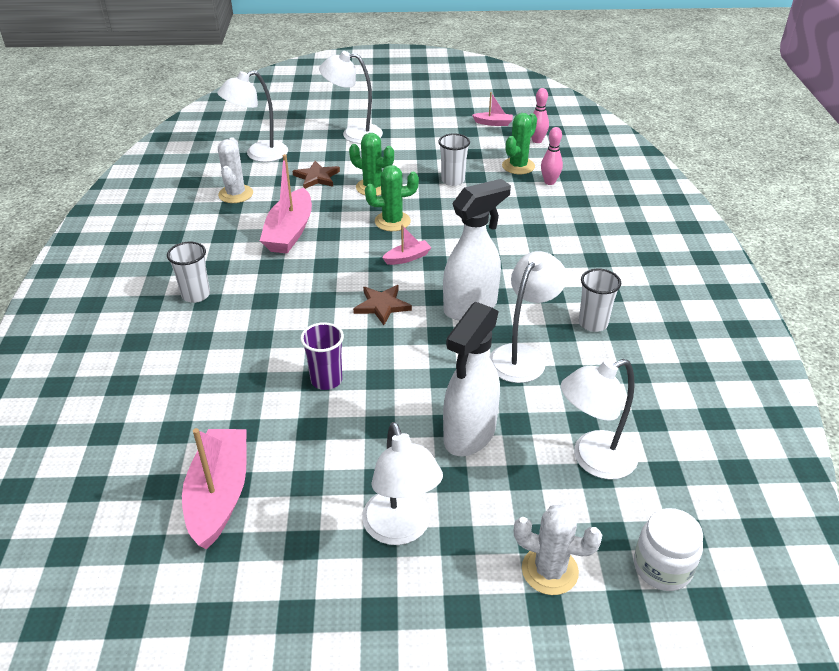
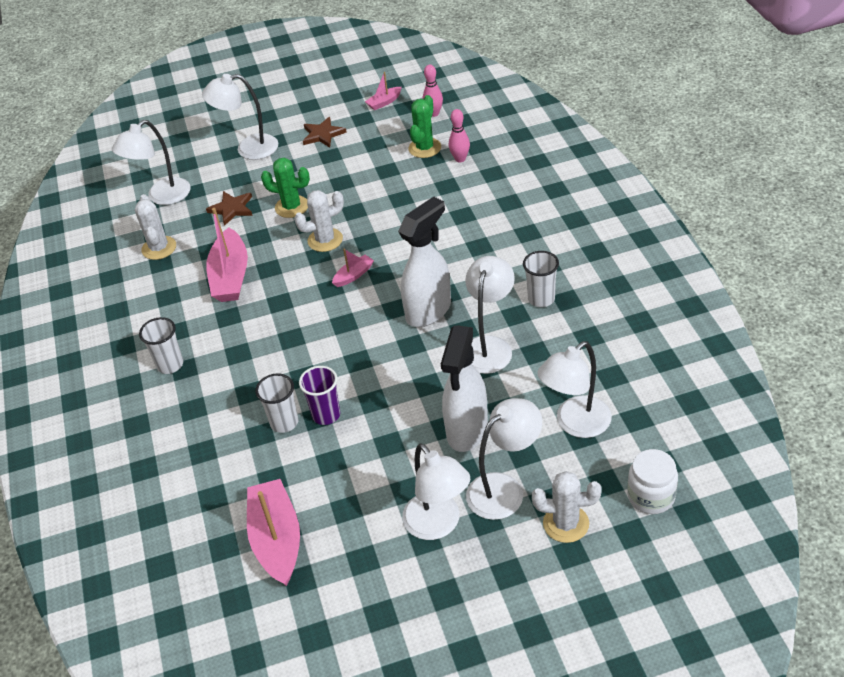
camera: 10 degrees left, 5 degrees up
brown star [353,285,412,325] -> brown star moved to [303,117,347,148]
green cactus [365,165,419,231] -> white cactus [294,190,344,252]
white cup [438,134,470,186] -> white cup moved to [255,373,298,433]
pink boat [472,92,513,126] -> pink boat turned 150 degrees clockwise [365,72,402,110]
none -> white lamp [466,398,542,520]

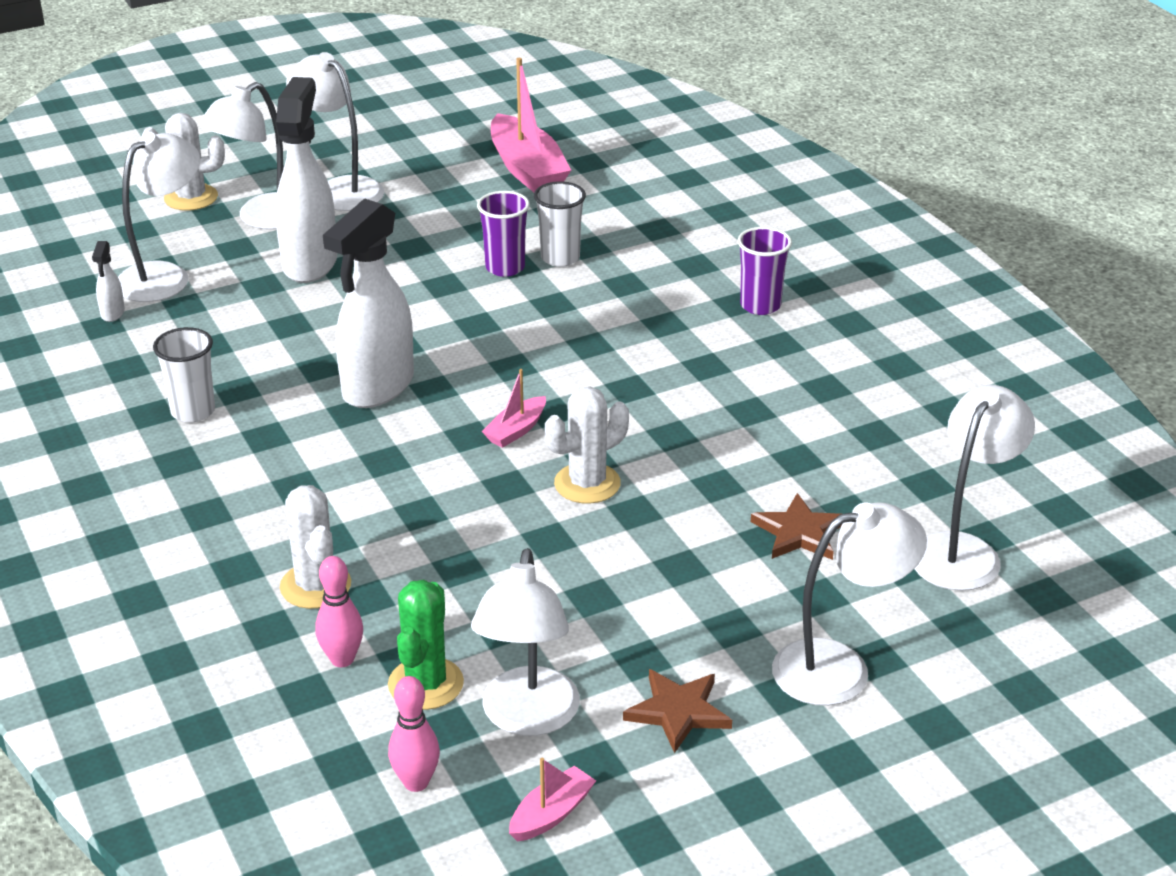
camera: 165 degrees right, 10 degrees down
white cactus [135,194,176,260] -> white cactus moved to [280,485,351,609]
white cup [139,317,183,374] -> purple cup [738,227,792,315]
pink boat [206,208,248,302] -> none
green cactus [261,158,310,218] -> none
white lamp [465,256,515,374] -> white lamp moved to [471,548,580,736]
white jar [627,449,678,514] -> none
none -> white spray bottle [92,241,125,322]

